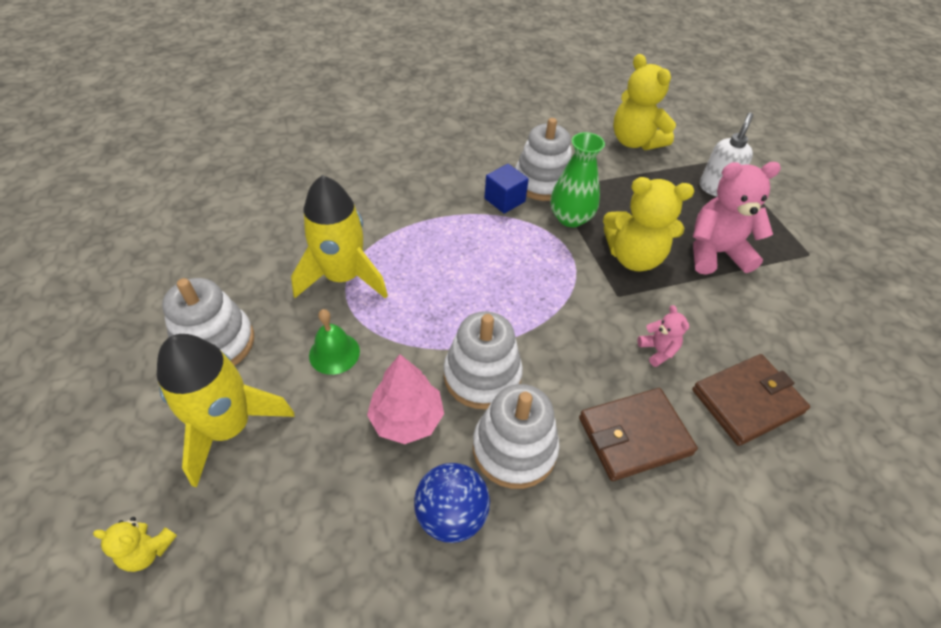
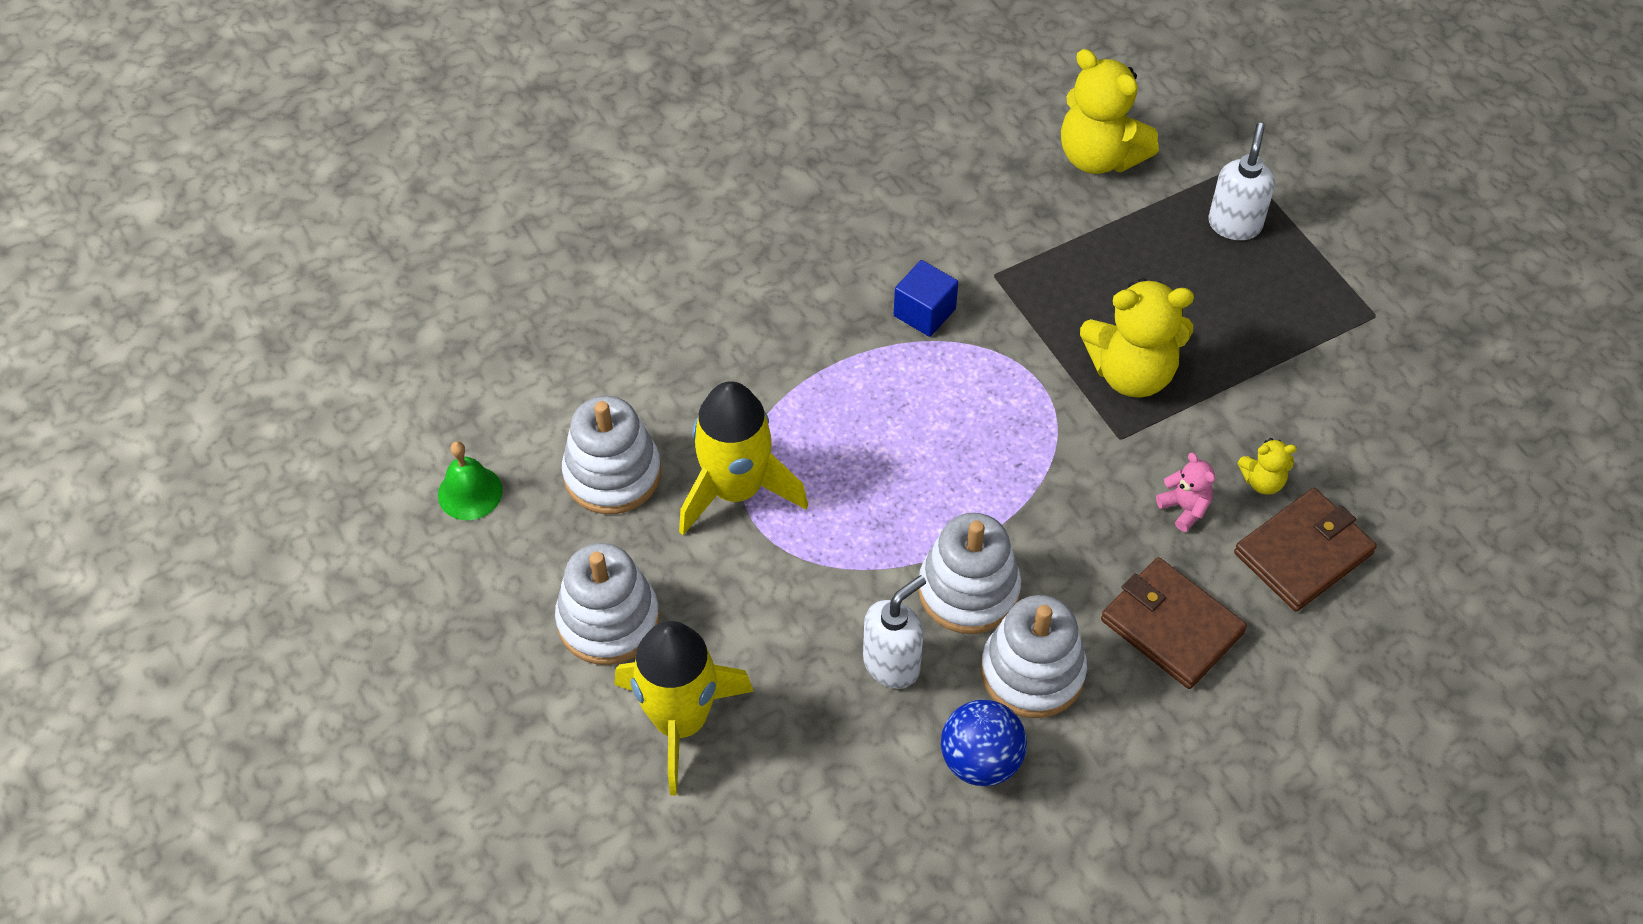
camera: 10 degrees left, 5 degrees up
yellow teddy bear [93,517,177,572] -> yellow teddy bear moved to [1237,438,1297,495]
green bell [309,309,360,375] -> green bell moved to [438,441,503,520]
pink tree [367,354,444,444] -> white soap dispenser [863,575,926,689]
white stacking toy [515,118,572,201] -> white stacking toy moved to [562,396,661,514]
green vase [550,132,605,227] -> none
brown wallet [579,388,698,481] -> brown wallet turned 75 degrees clockwise [1101,557,1247,689]
pink teddy bear [693,162,781,275] -> none

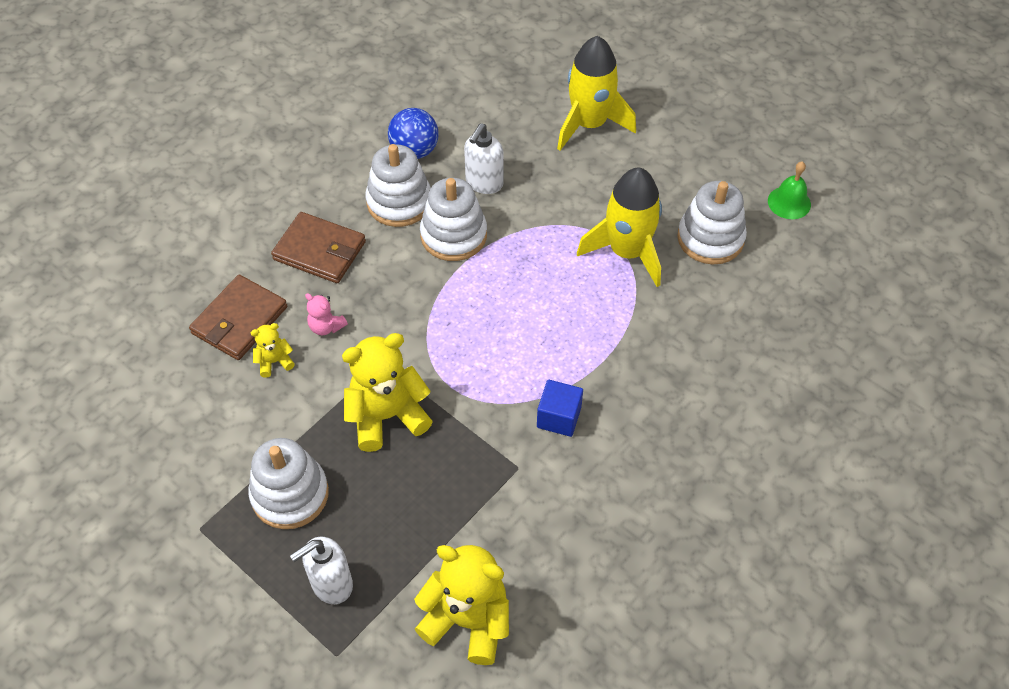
camera: 160 degrees right, 0 degrees up
white stacking toy [555,543,660,665] -> white stacking toy moved to [248,438,329,529]
white soap dispenser [1208,123,1275,240] -> white soap dispenser turned 60 degrees clockwise [290,536,353,604]

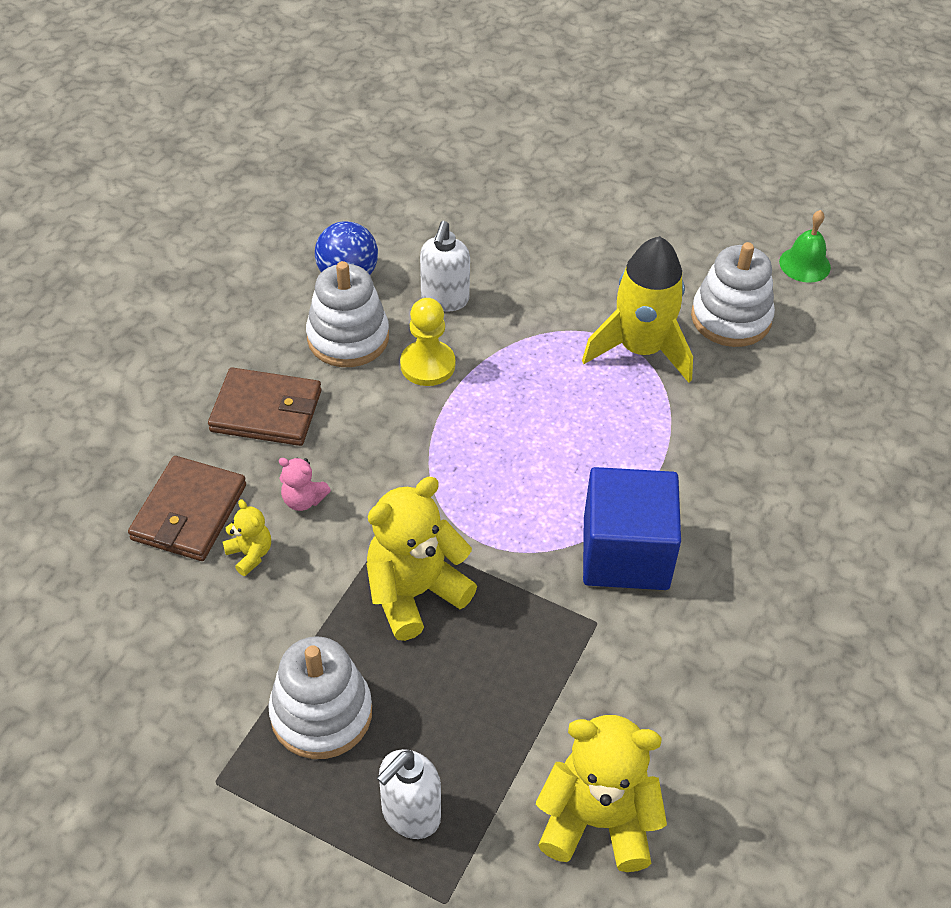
camera: 15 degrees left, 5 degrees down
yellow teddy bear [251,323,295,378] -> yellow teddy bear turned 90 degrees clockwise [222,499,271,576]
white stacking toy [420,178,487,261] -> yellow pawn [400,298,455,386]
blue cube [537,380,583,437] -> blue cube [583,467,681,590], size x1.84
yellow rocket [557,36,636,151] -> none

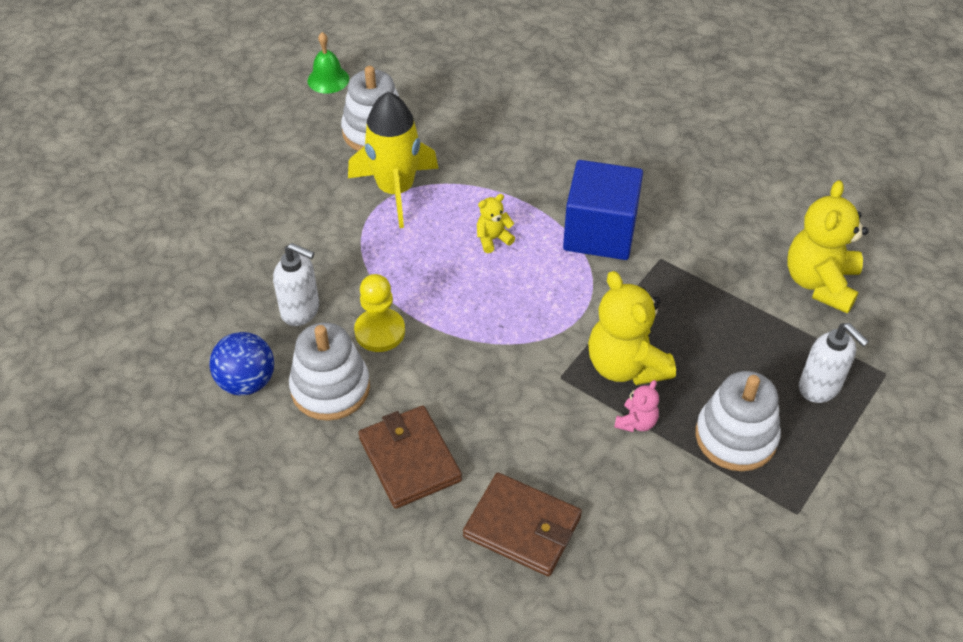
camera: 80 degrees left, 0 degrees up
brown wallet [208,367,322,446] -> brown wallet turned 45 degrees counterclockwise [358,405,462,509]
yellow teddy bear [222,499,271,576] -> yellow teddy bear moved to [477,194,515,253]
pink teddy bear [279,458,331,511] -> pink teddy bear moved to [614,380,659,432]

